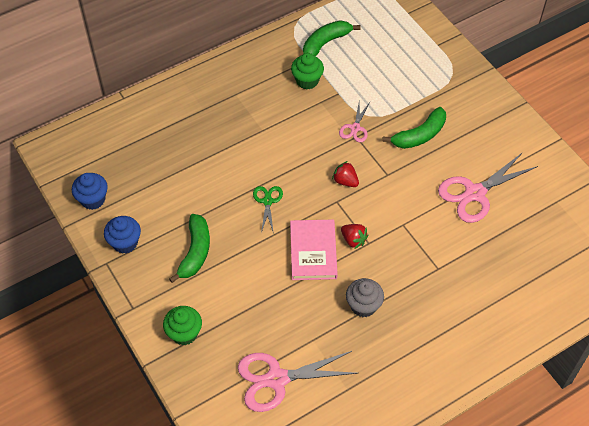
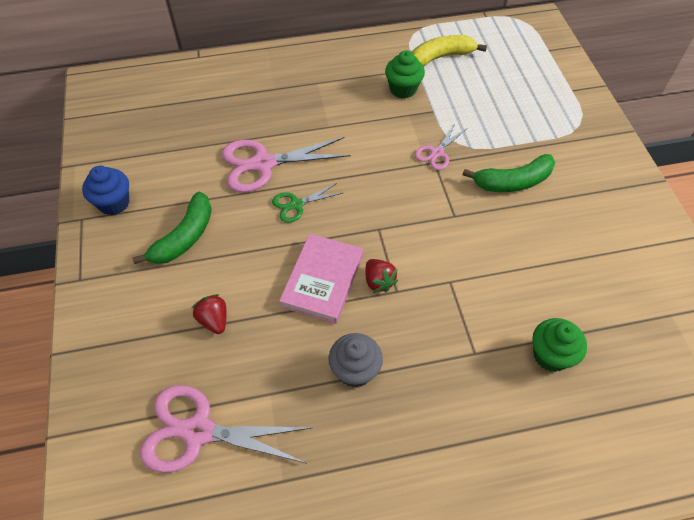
camera: 20 degrees right, 0 degrees up
blue cupcake [72,173,108,210] -> none
green cupcake [163,306,202,345] -> green cupcake moved to [532,318,587,372]
green scissors [253,186,283,234] -> green scissors turned 135 degrees counterclockwise [272,183,342,223]
green banana [303,21,361,56] -> yellow banana [412,35,487,66]
red strawberry [332,161,359,187] -> red strawberry moved to [192,294,226,334]
pink scissors [438,152,538,223] -> pink scissors moved to [222,137,351,193]

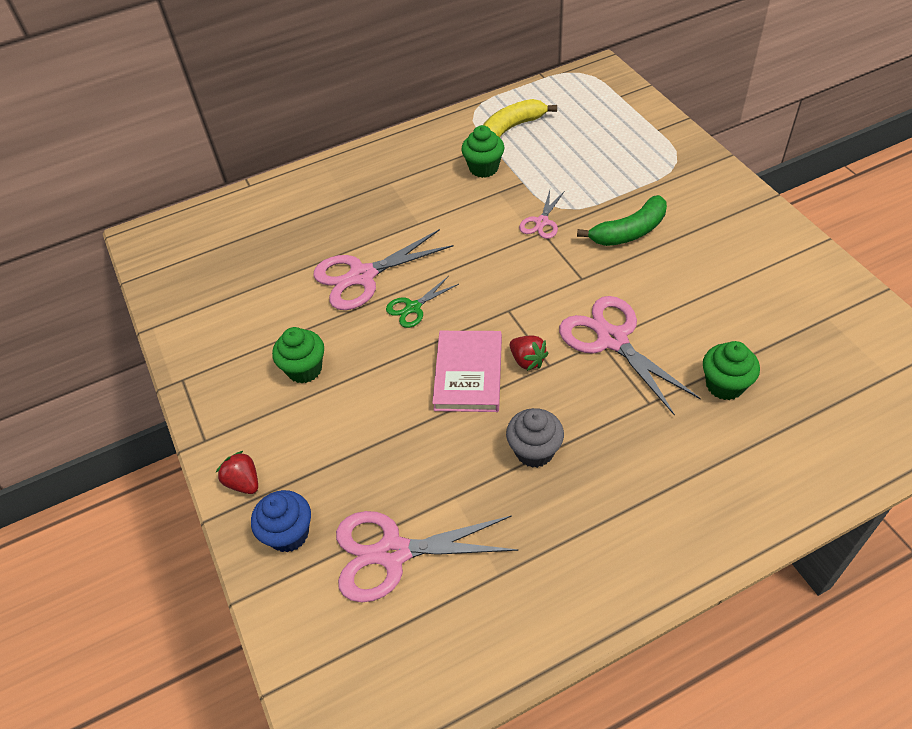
camera: 10 degrees left, 5 degrees down
blue cupcake [82,166,129,215] -> blue cupcake moved to [251,490,311,552]
green banana [132,192,212,264] -> green cupcake [272,327,324,384]
red strawberry [192,294,226,334] -> red strawberry moved to [216,451,258,494]
none -> pink scissors [559,296,701,416]

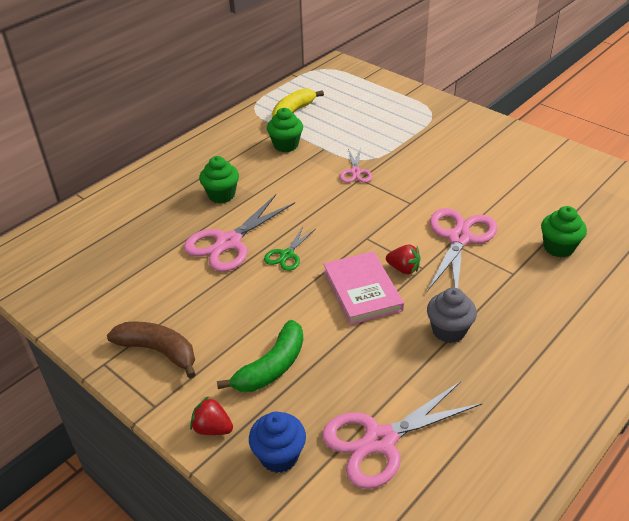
camera: 25 degrees left, 10 degrees down
green cupcake [272,327,324,384] -> green cupcake moved to [199,156,239,203]
pink scissors [559,296,701,416] -> pink scissors turned 75 degrees clockwise [427,208,498,291]
green banana [577,195,667,246] -> green banana moved to [217,320,303,392]
none -> brown banana [107,322,196,379]

